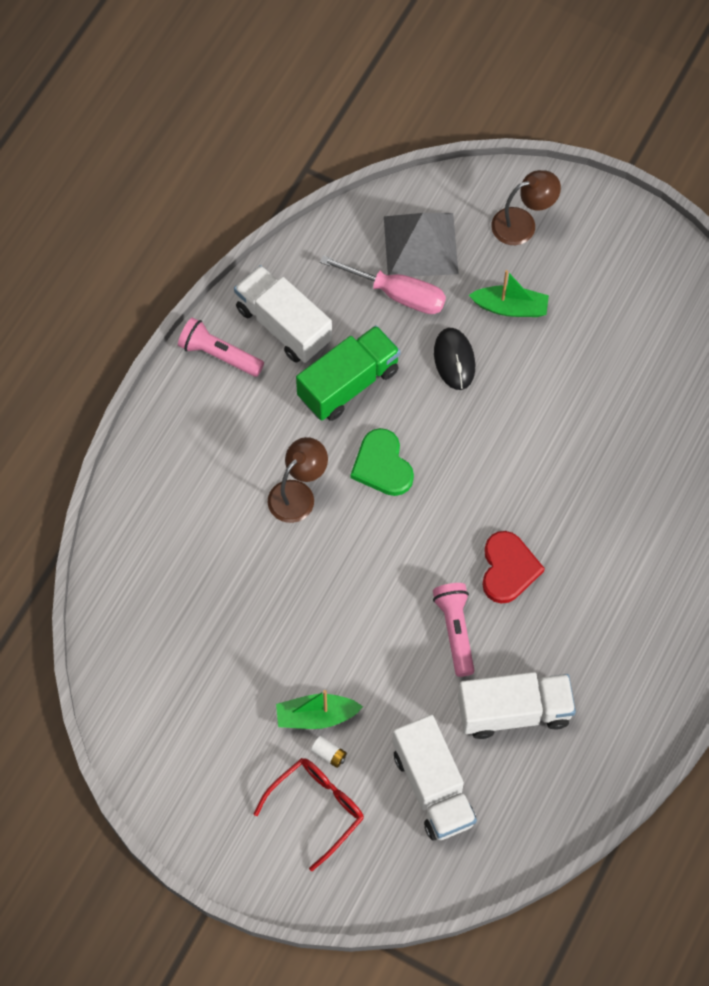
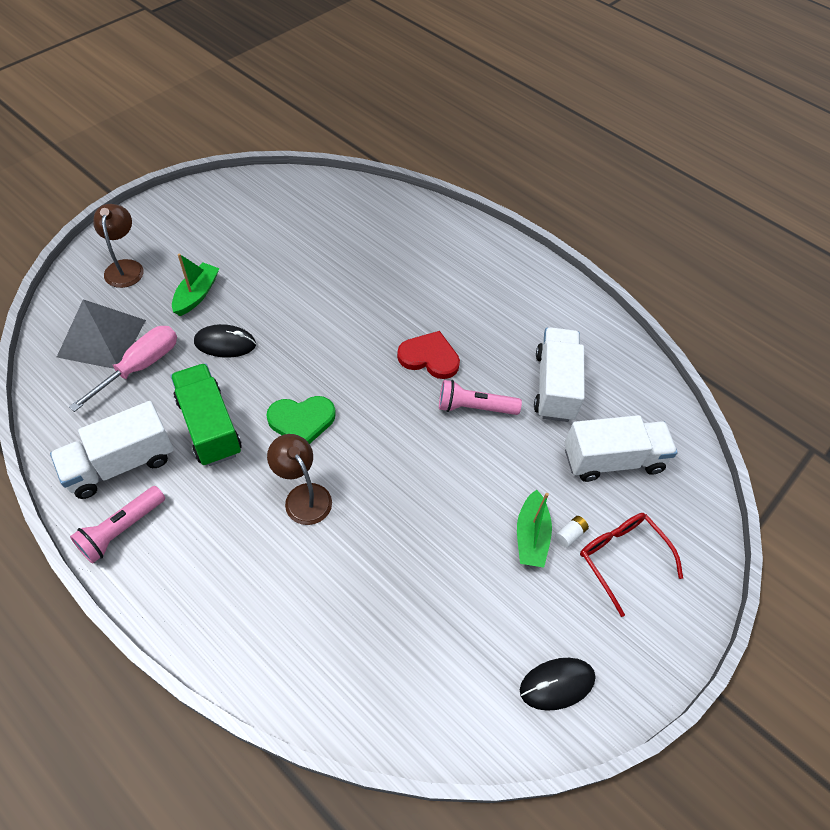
camera: 80 degrees left, 10 degrees down
none -> black mouse [520,658,595,711]

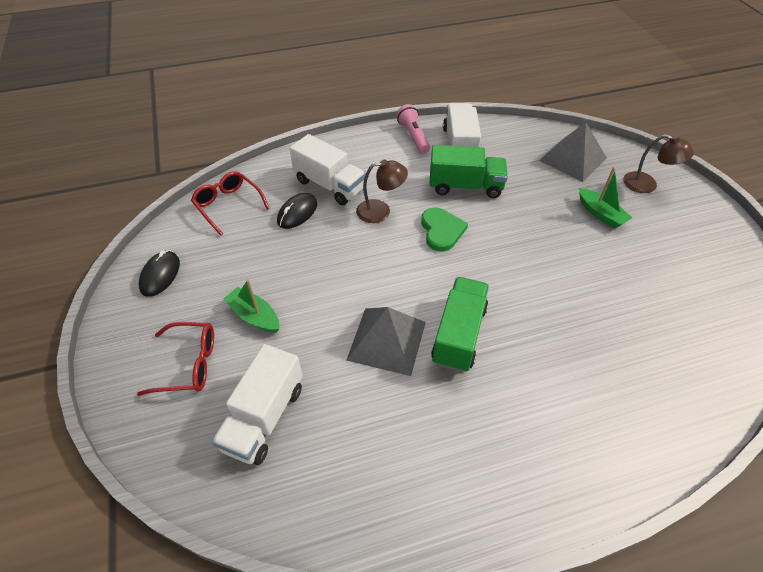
camera: 125 degrees right, 5 degrees down
pink screwdriver [69,326,177,412] -> none
black mouse [194,324,256,358] -> black mouse moved to [277,193,317,229]
green heart [266,396,336,444] -> green heart turned 150 degrees clockwise [421,207,468,251]
red heart [397,331,460,379] -> green truck [431,277,489,372]
pink flashlight [439,380,522,415] -> grey pyramid [346,307,426,376]
white truck [534,327,585,422] -> white truck moved to [289,134,366,205]
white battery [555,516,589,548] -> none
none -> red glasses [191,171,270,236]

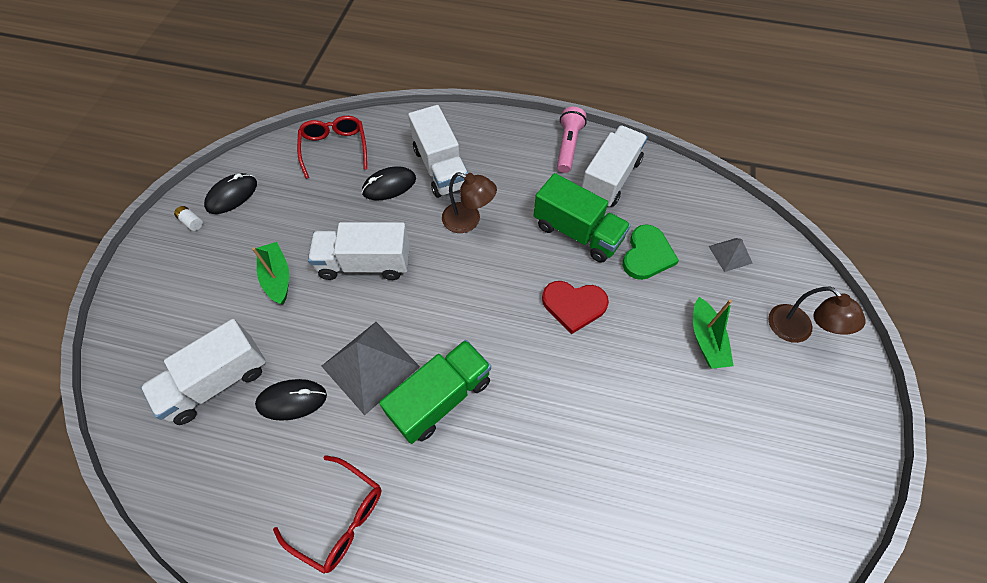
camera: 30 degrees right, 10 degrees up
red glasses [137,322,214,396] -> red glasses moved to [273,455,382,574]
green heart [421,207,468,251] -> green heart moved to [623,224,679,280]
grey pyramid [539,122,607,182] -> grey pyramid [709,238,753,272], size x0.51
none -> white battery [174,206,203,231]
none -> black mouse [255,379,327,421]
none -> white truck [308,222,410,280]
none -> red heart [542,281,609,334]

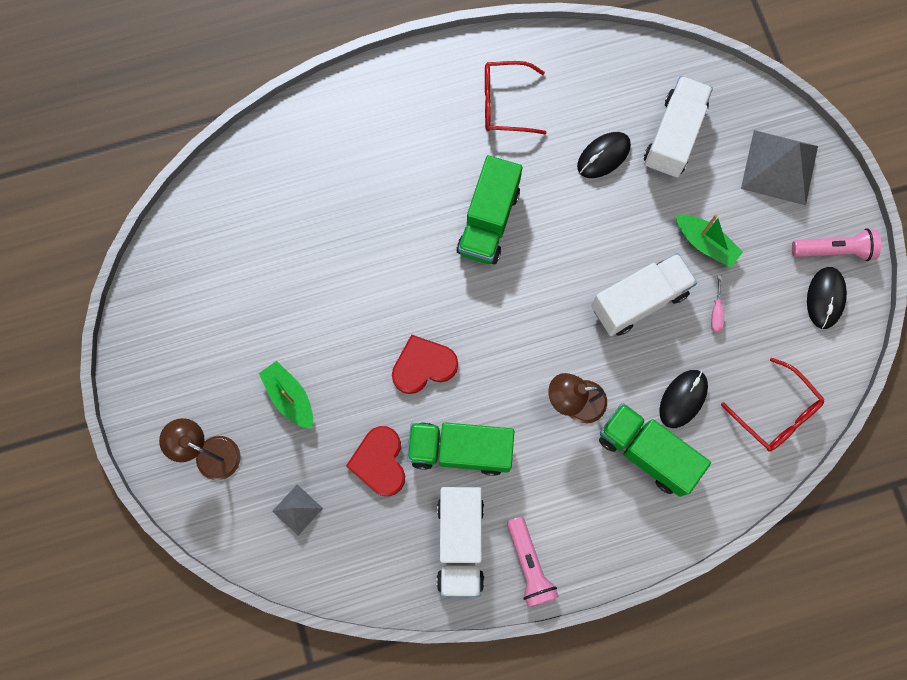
camera: 150 degrees right, 15 degrees up
white battery [174,206,203,231] -> pink flashlight [792,228,881,261]
grey pyramid [321,322,420,415] -> grey pyramid moved to [741,130,818,205]
white truck [408,105,468,198] -> green truck [599,403,711,497]
green heart [623,224,679,280] -> red heart [346,426,405,496]
none -> pink screwdriver [711,275,724,332]

